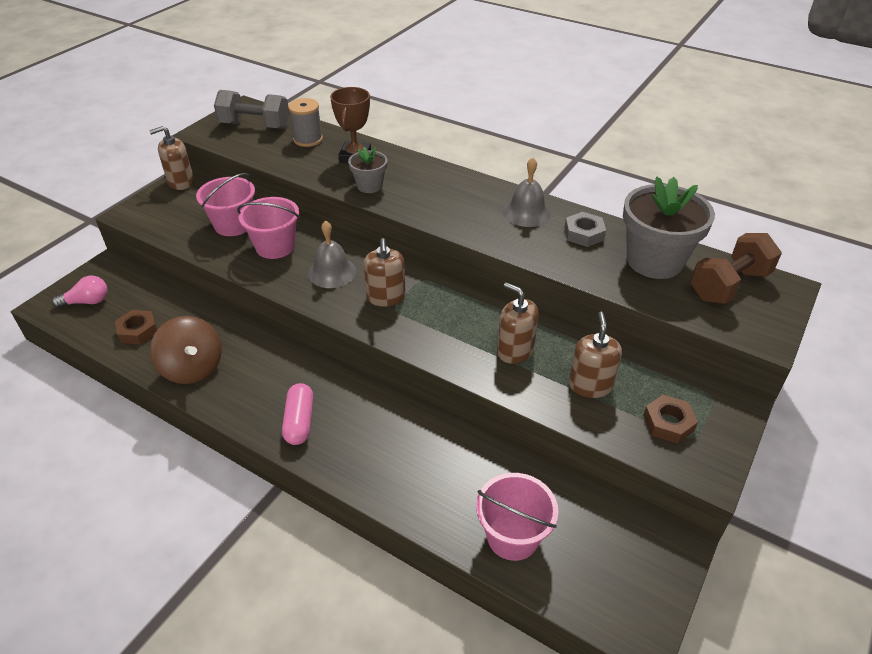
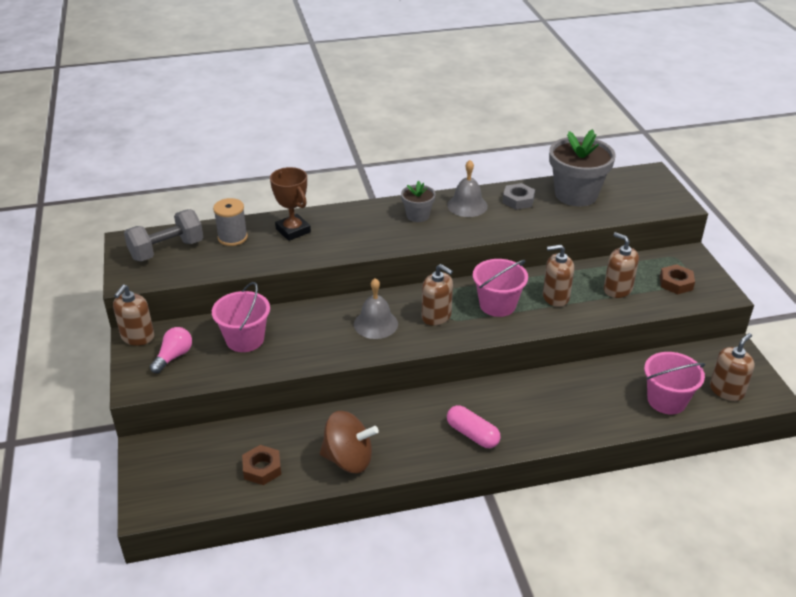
camera: 45 degrees left, 5 degrees down
pink light bulb [52,276,108,308] -> pink light bulb moved to [150,327,192,373]
pink bucket [237,197,299,259] -> pink bucket moved to [473,259,528,317]
grey flower pot [348,147,387,193] -> grey flower pot moved to [401,181,436,222]
brown dumbbell [690,233,782,304] -> none
none -> brown soap dispenser [710,333,755,401]

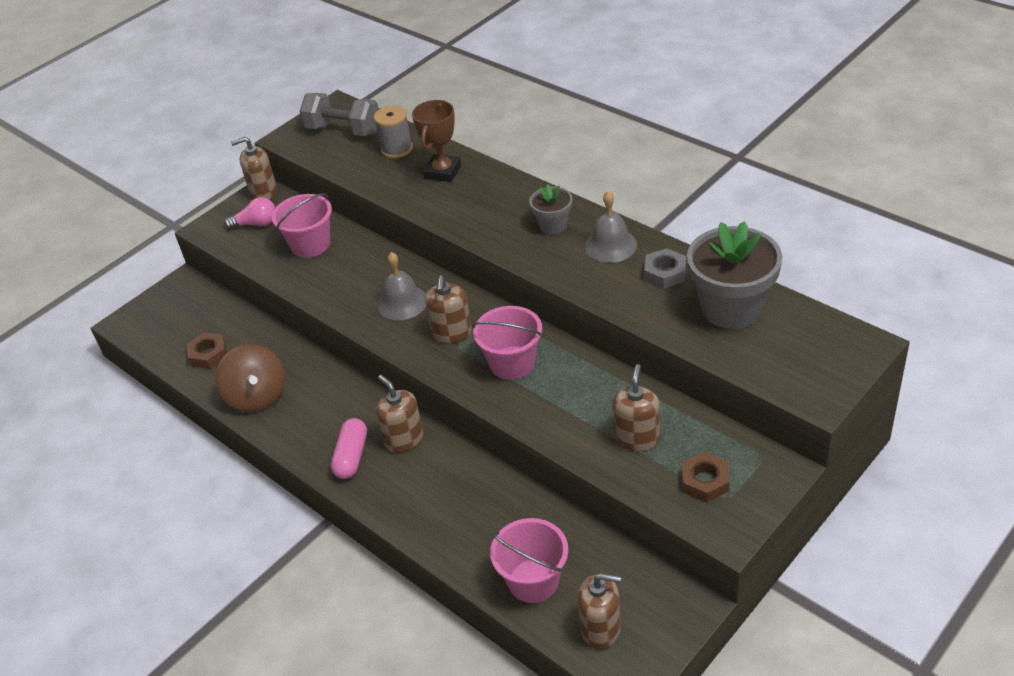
camera: 60 degrees right, 5 degrees up
brown soap dispenser [543,244,574,307] -> brown soap dispenser moved to [376,375,423,453]

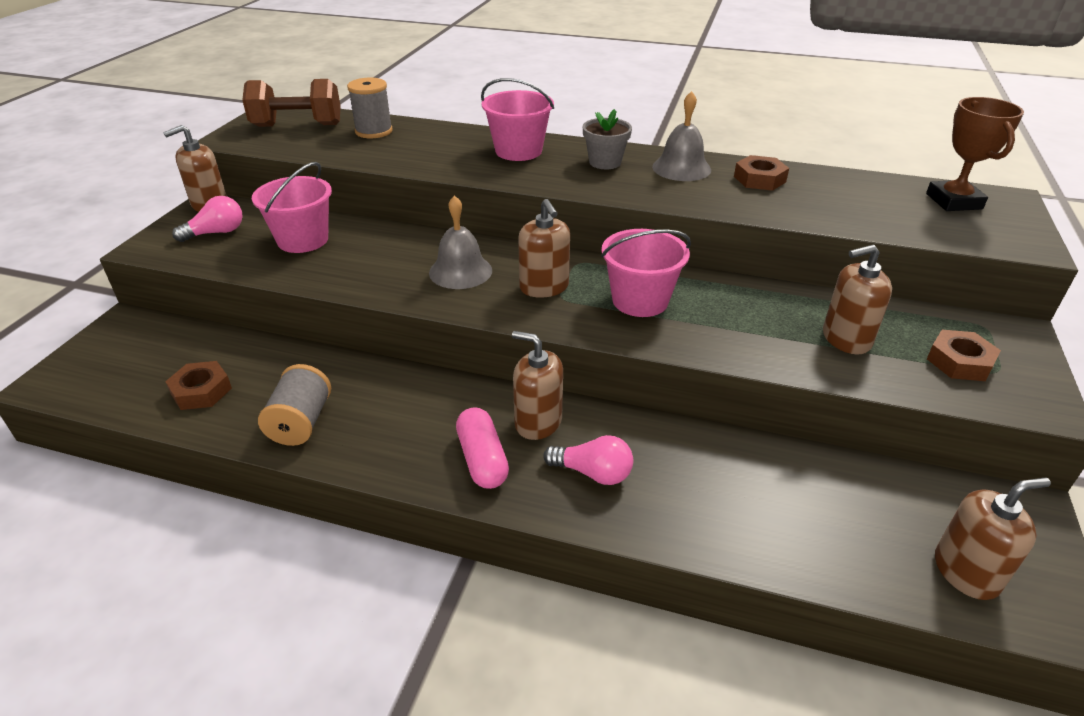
camera: 30 degrees left, 5 degrees down
brown spinning top [215,344,285,412] -> grey spool [258,364,331,446]
grey dumbbell [300,93,379,136] -> brown dumbbell [242,79,341,127]
brown trophy [412,100,461,182] -> brown trophy moved to [926,97,1024,211]
pink bucket [490,518,568,603] -> pink bucket moved to [481,78,554,161]
brown soap dispenser [613,364,660,451] -> brown soap dispenser turned 90 degrees counterclockwise [823,245,892,354]
grey nut [644,248,686,289] -> brown nut [734,155,789,191]
grey flower pot [687,221,782,329] -> none
none -> pink light bulb [543,435,633,485]

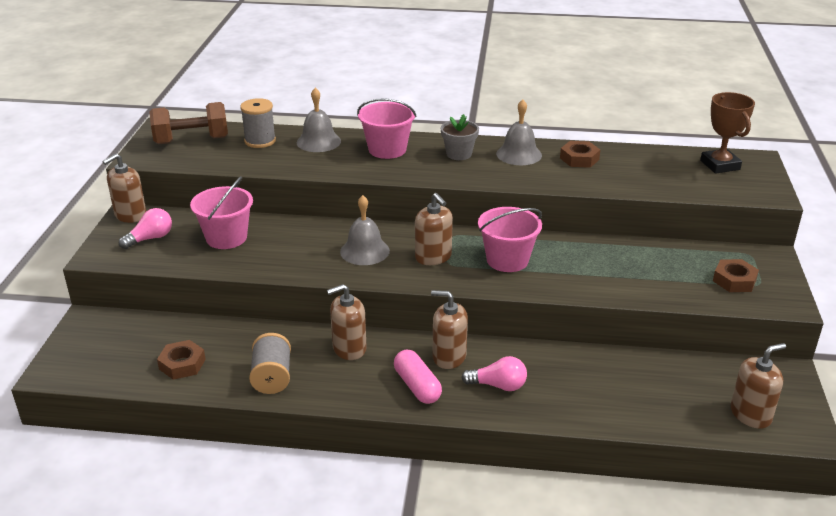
camera: 10 degrees left, 5 degrees down
brown soap dispenser [823,245,892,354] -> brown soap dispenser moved to [327,284,367,360]
none -> grey bell [297,88,341,152]

